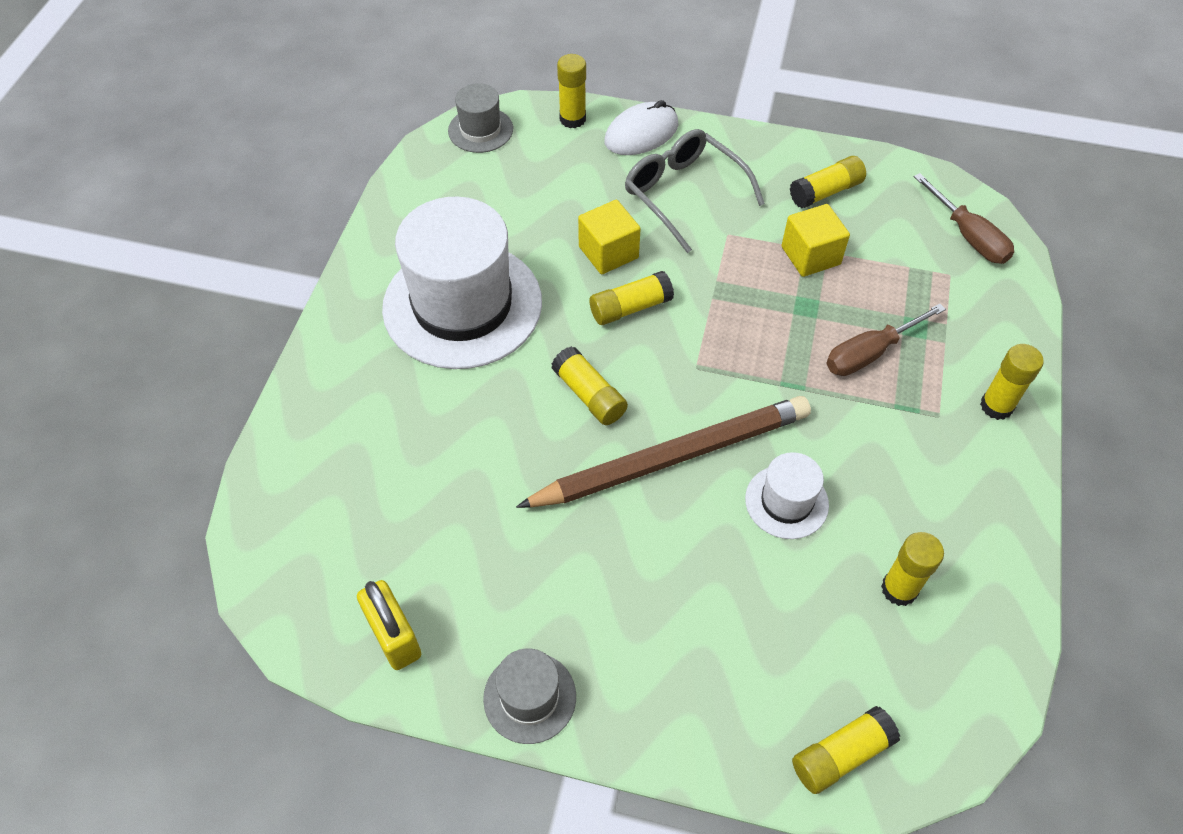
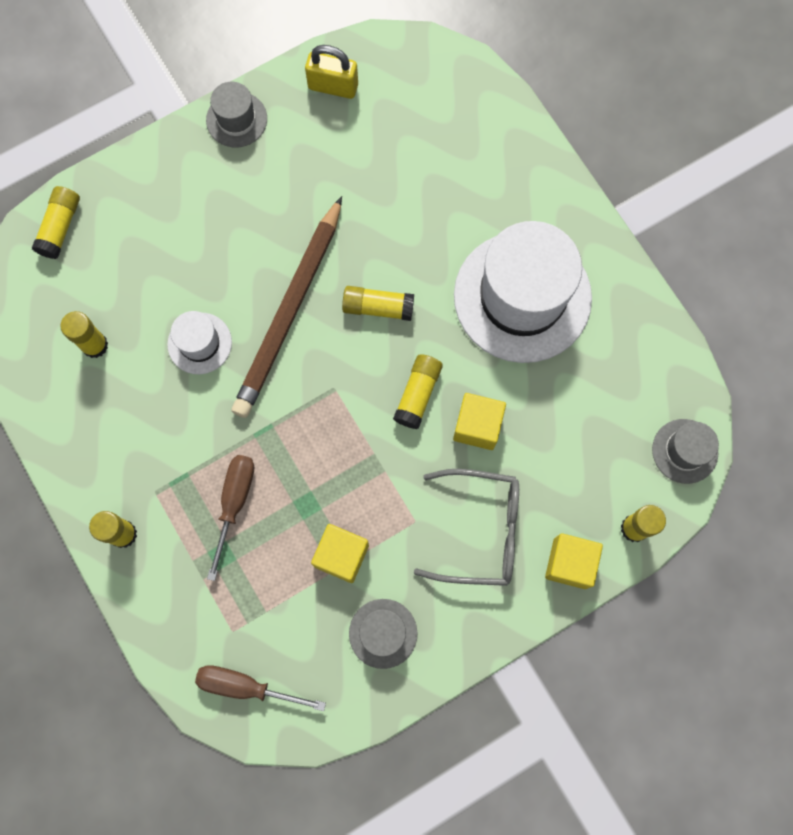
camera: 135 degrees right, 20 degrees up
white mouse [604,100,678,155] -> yellow cube [545,533,603,589]
yellow glue stick [790,156,866,209] -> grey hat [349,599,417,669]

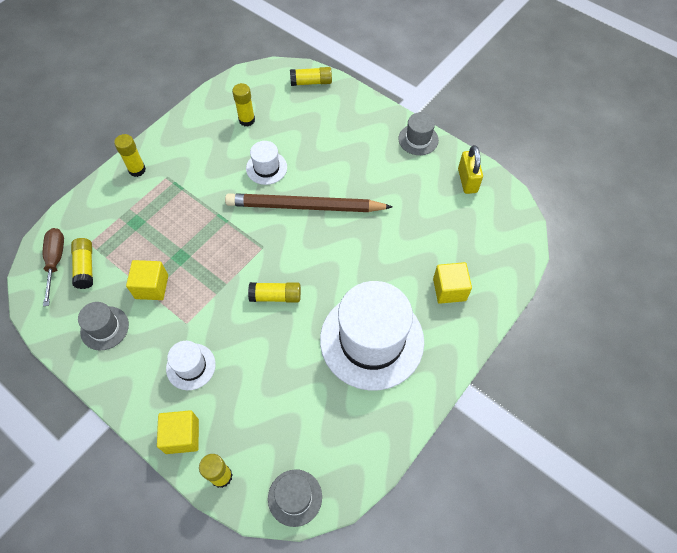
camera: 70 degrees right, 15 degrees down
brown screwdriver [207,455,254,581] -> none
yellow glue stick [342,286,414,321] -> yellow glue stick moved to [71,238,93,289]
grey glasses [414,469,519,586] -> white hat [166,341,216,390]
yellow cube [453,393,506,450] -> yellow cube moved to [433,262,472,304]

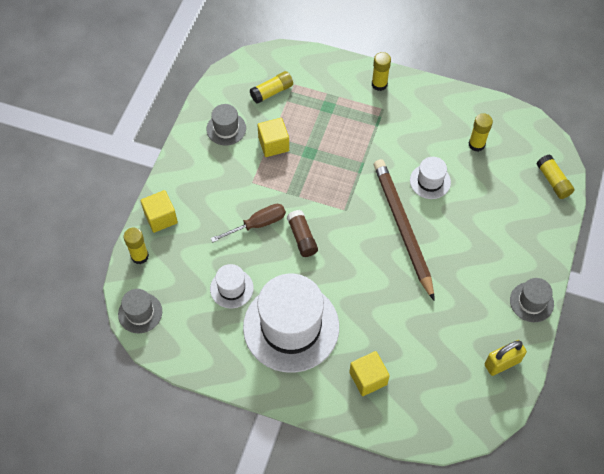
camera: 70 degrees right, 0 degrees up
brown screwdriver [43,228,64,306] -> brown screwdriver moved to [211,204,286,242]
white hat [166,341,216,390] -> white hat moved to [210,264,254,308]
yellow glue stick [248,282,301,303] -> brown glue stick [287,210,318,257]

